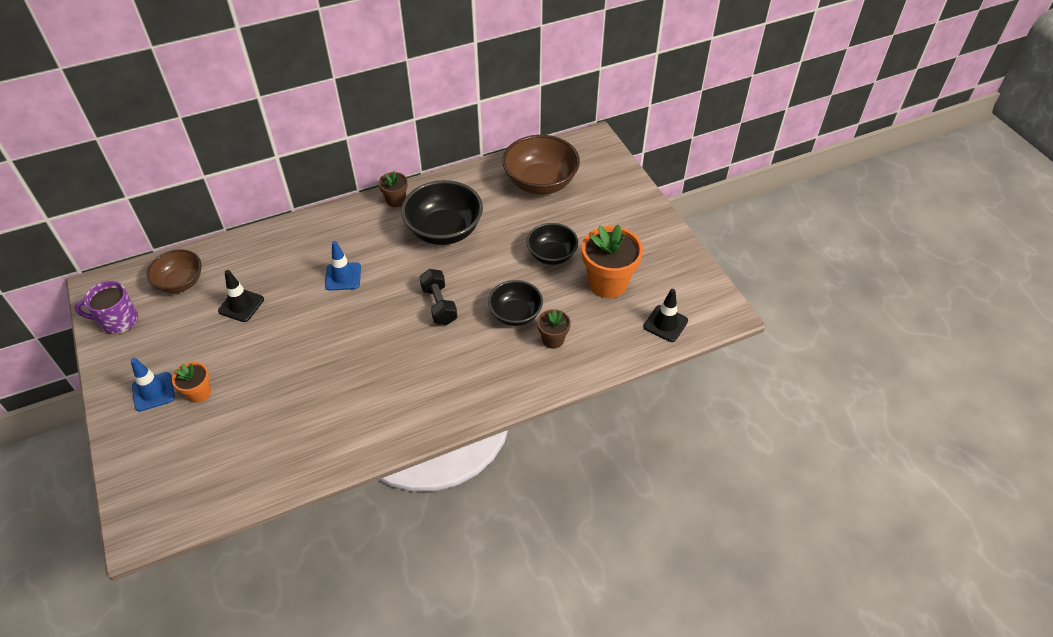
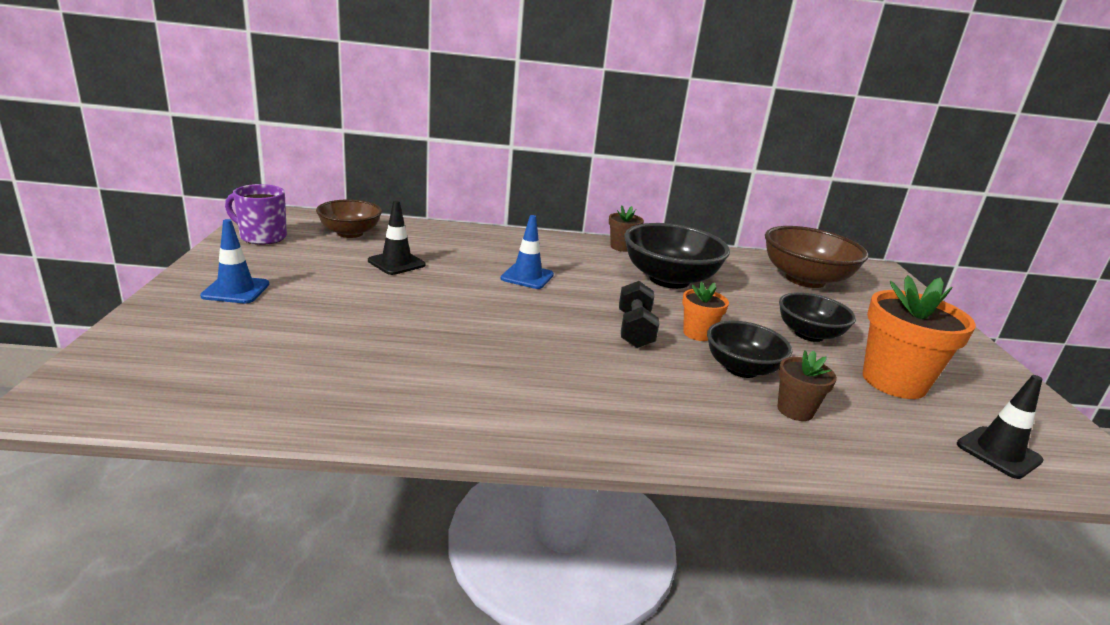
camera: 20 degrees right, 25 degrees down
orange flower pot [172,362,211,403] -> orange flower pot moved to [682,282,729,341]

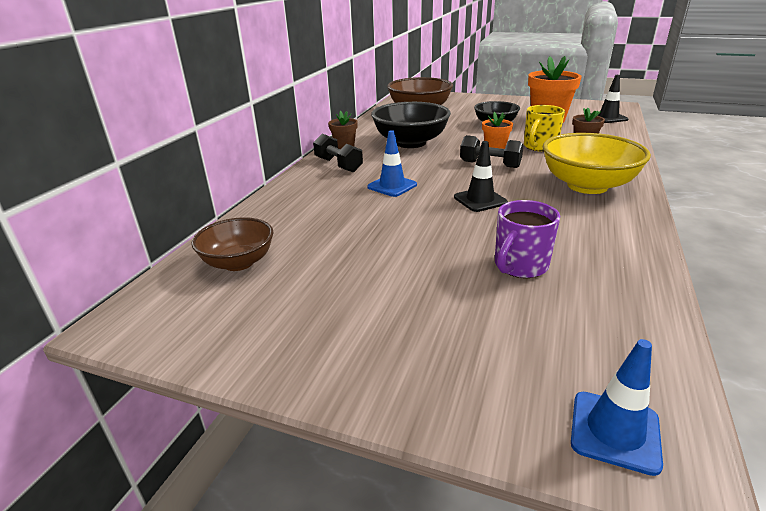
camera: 65 degrees left, 5 degrees up
blue traffic cone [200,219,269,304] -> blue traffic cone moved to [571,339,663,476]
purple mug [225,184,287,245] -> purple mug moved to [495,200,560,278]
black traffic cone [368,200,426,275] -> black traffic cone moved to [454,141,508,212]
black bowl [707,321,793,378] -> yellow mug [524,105,565,152]
none -> black dumbbell [313,134,363,173]
none -> yellow bowl [543,133,651,194]

